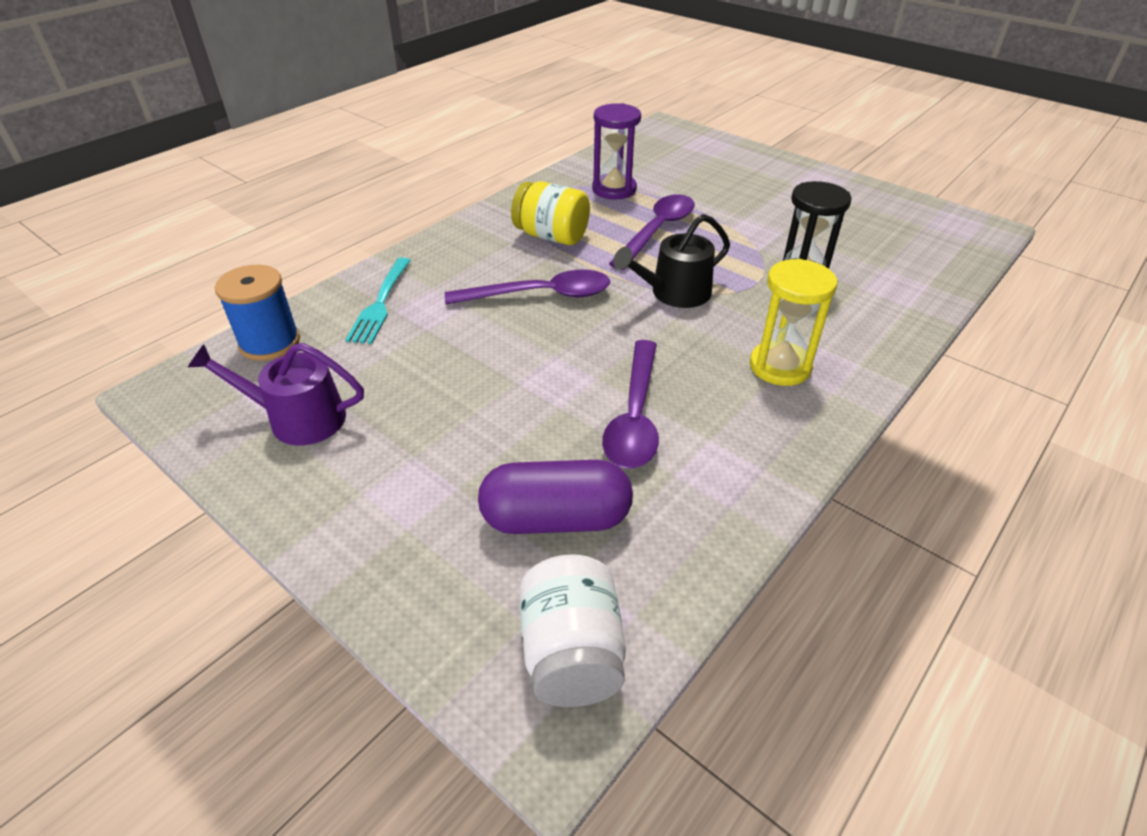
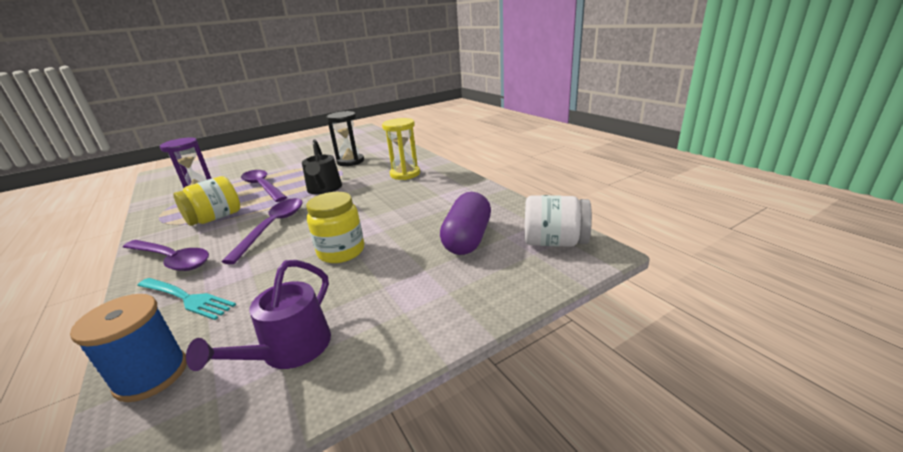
camera: 70 degrees left, 15 degrees down
purple spoon [602,340,659,469] -> purple spoon moved to [123,240,209,271]
none -> yellow jar [306,192,364,263]

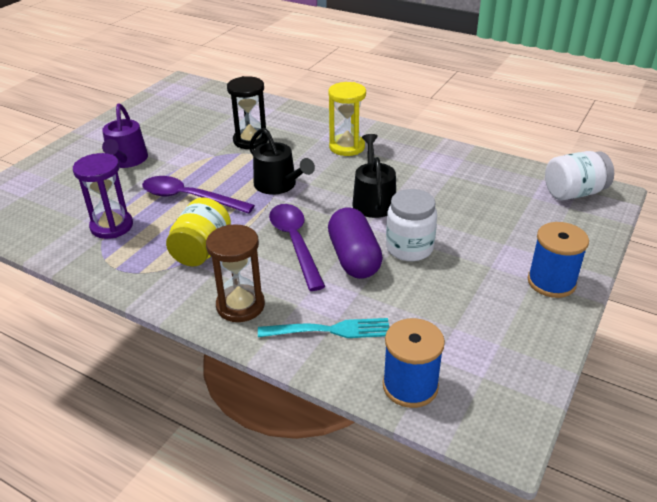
camera: 30 degrees left, 10 degrees up
purple spoon [123,240,209,271] -> brown hourglass [206,224,265,322]
purple watering can [186,260,331,371] -> purple watering can moved to [102,104,148,168]
yellow jar [306,192,364,263] -> white jar [386,189,437,261]
purple capsule [440,192,491,255] -> purple capsule moved to [328,207,383,279]
none -> black watering can [352,134,396,218]
none -> blue spool [528,222,589,298]

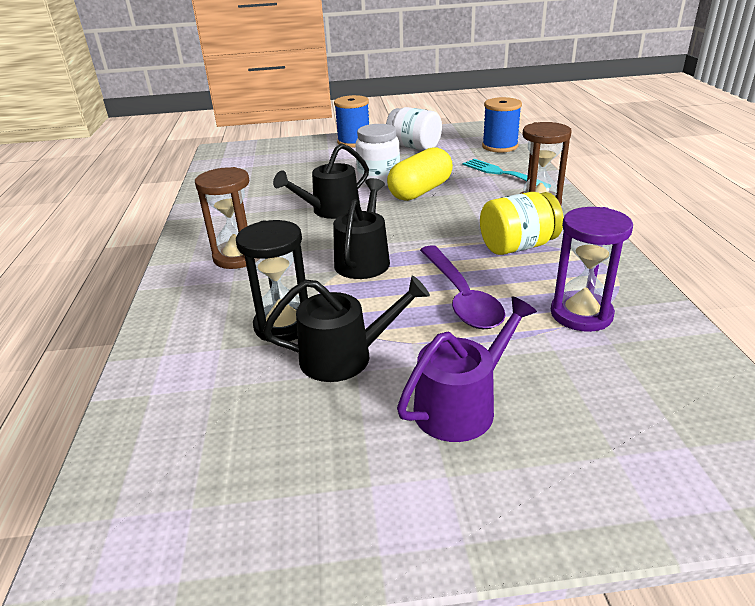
camera: 125 degrees left, 5 degrees down
purple spoon [269,204,325,291] -> none
yellow hourglass [328,82,366,156] -> brown hourglass [195,167,249,269]
purple capsule [328,207,383,279] -> yellow capsule [387,147,453,201]
white jar [545,151,614,200] -> white jar moved to [386,107,442,150]
none -> black watering can [263,276,430,382]

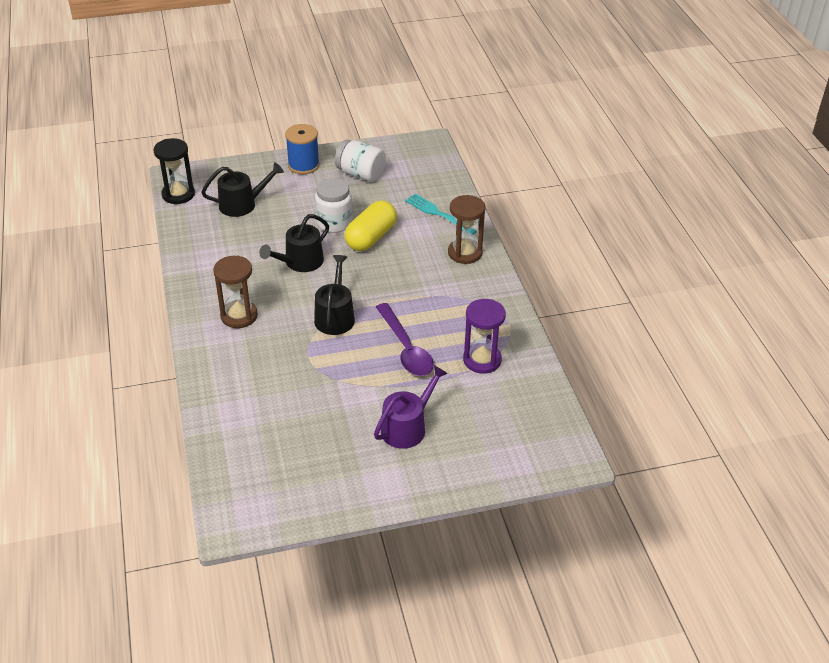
camera: 10 degrees left, 10 degrees up
black hourglass [236,220,308,342] -> black hourglass moved to [154,138,195,204]
black watering can [263,276,430,382] -> black watering can moved to [201,162,284,217]
yellow jar [480,192,563,255] -> none
blue spool [482,97,522,152] -> none

